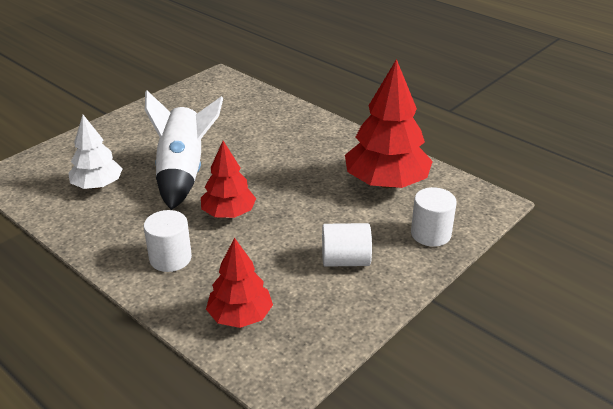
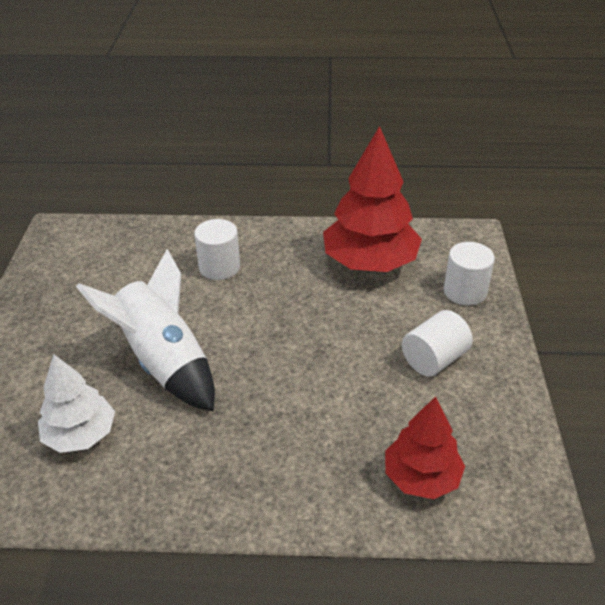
camera: 40 degrees left, 5 degrees up
white cylinder [144,210,192,272] -> white cylinder moved to [194,219,240,280]
red tree [201,141,256,218] -> none

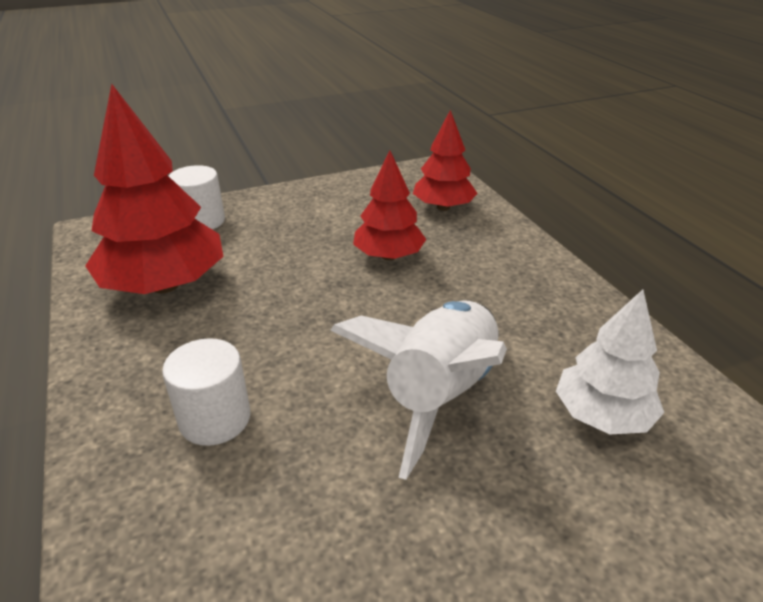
camera: 115 degrees left, 5 degrees down
white cylinder [402,310,473,377] -> none
none -> red tree [353,150,427,260]

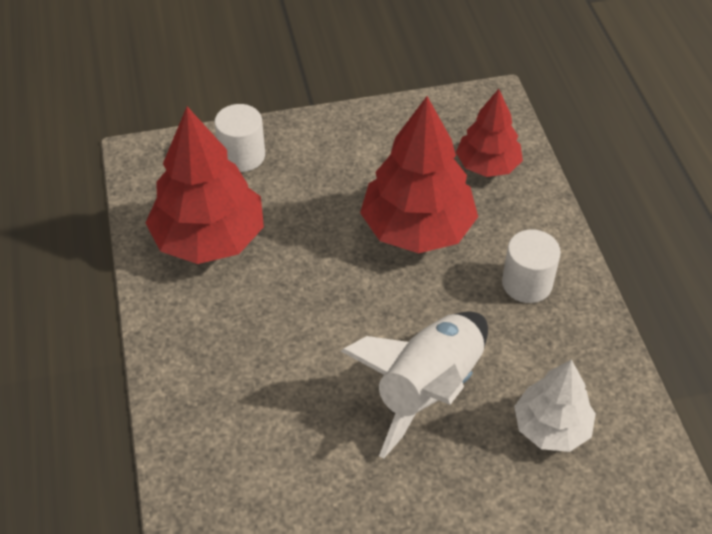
camera: 10 degrees right, 15 degrees up
white cylinder [162,338,250,446] -> white cylinder moved to [502,229,561,303]
red tree [353,150,427,260] -> red tree [360,96,478,253], size x1.65

